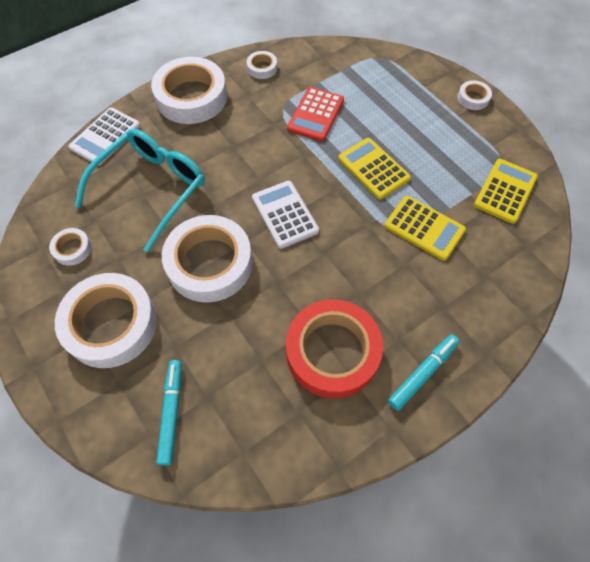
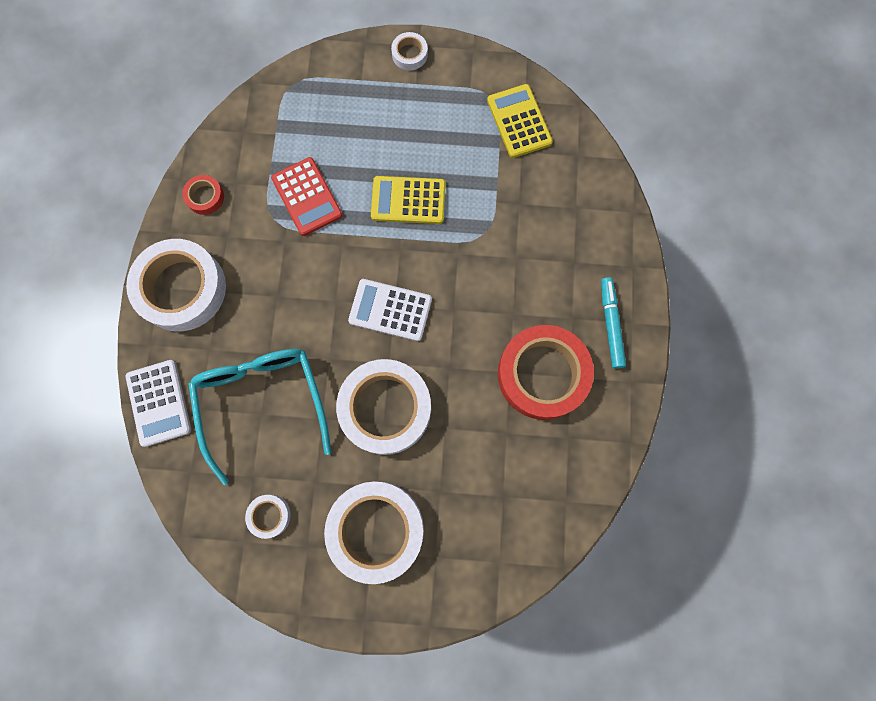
camera: 50 degrees left, 15 degrees up
turquoise marker [156,360,182,465] -> none
white tape [246,51,277,79] -> red tape [182,175,224,215]
yellow calculator [384,196,466,261] -> none

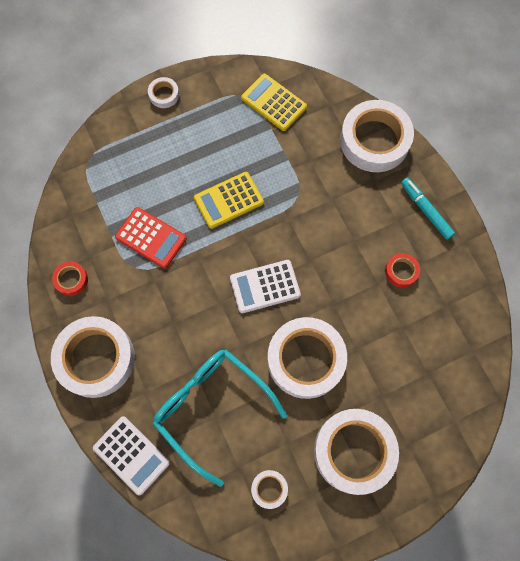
camera: 30 degrees left, 5 degrees down
red tape [498,325,594,420] -> red tape [385,253,420,287], size x0.44
none -> white tape [340,100,414,172]

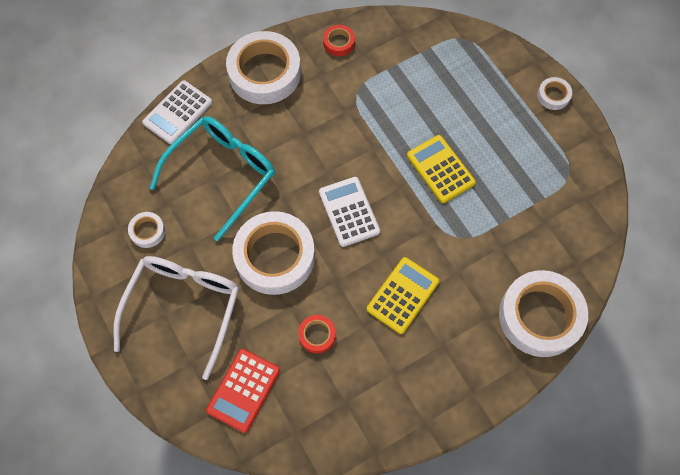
camera: 85 degrees right, 5 degrees down
red calculator [115,207,187,269] -> red calculator moved to [206,349,280,433]
yellow calculator [241,74,307,131] -> yellow calculator moved to [367,257,439,334]
white tape [314,409,399,495] -> white glasses [113,256,239,380]
red tape [385,253,420,287] -> red tape moved to [298,315,336,353]
turquoise marker [401,178,455,240] -> none

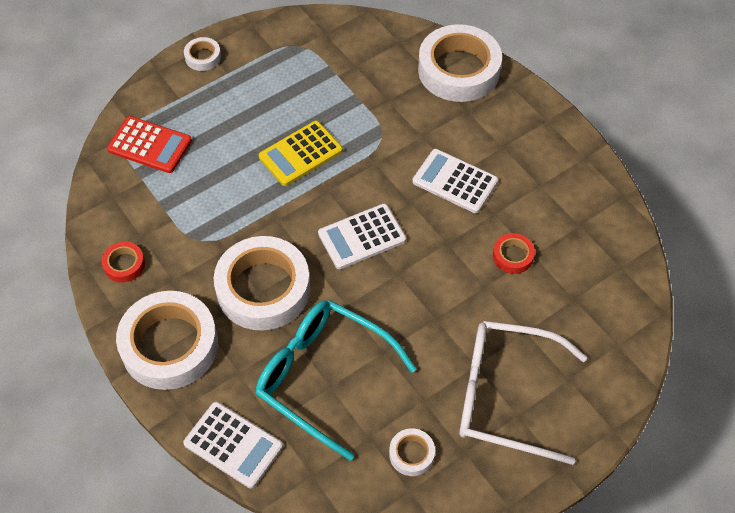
camera: 95 degrees left, 10 degrees down
red calculator [206,349,280,433] -> red calculator moved to [107,116,192,173]
white tape [232,211,315,295] -> white tape moved to [214,236,310,330]
yellow calculator [367,257,439,334] -> white calculator [412,149,498,213]

